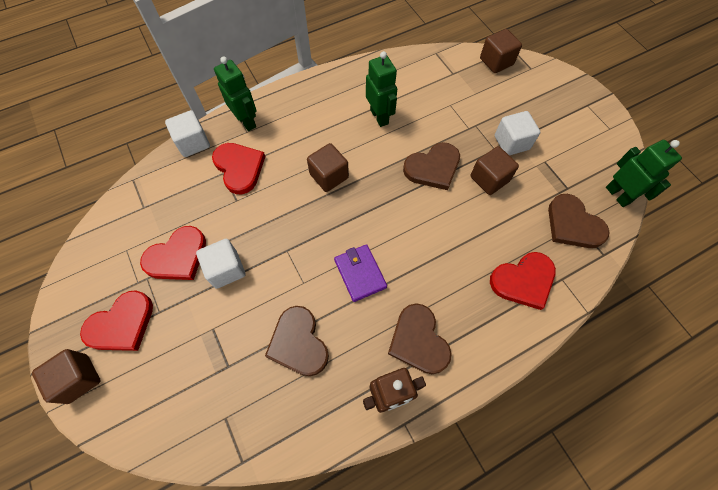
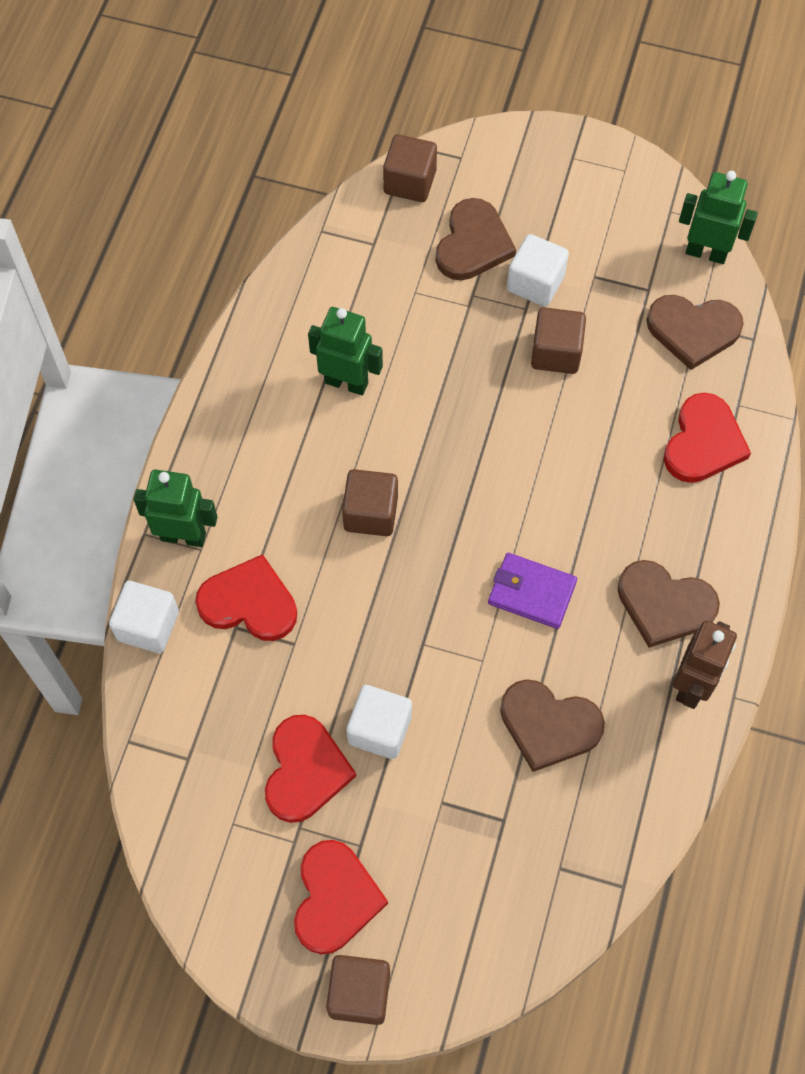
camera: 45 degrees left, 0 degrees up
brown heart [403,142,460,190] -> brown heart moved to [436,198,516,280]

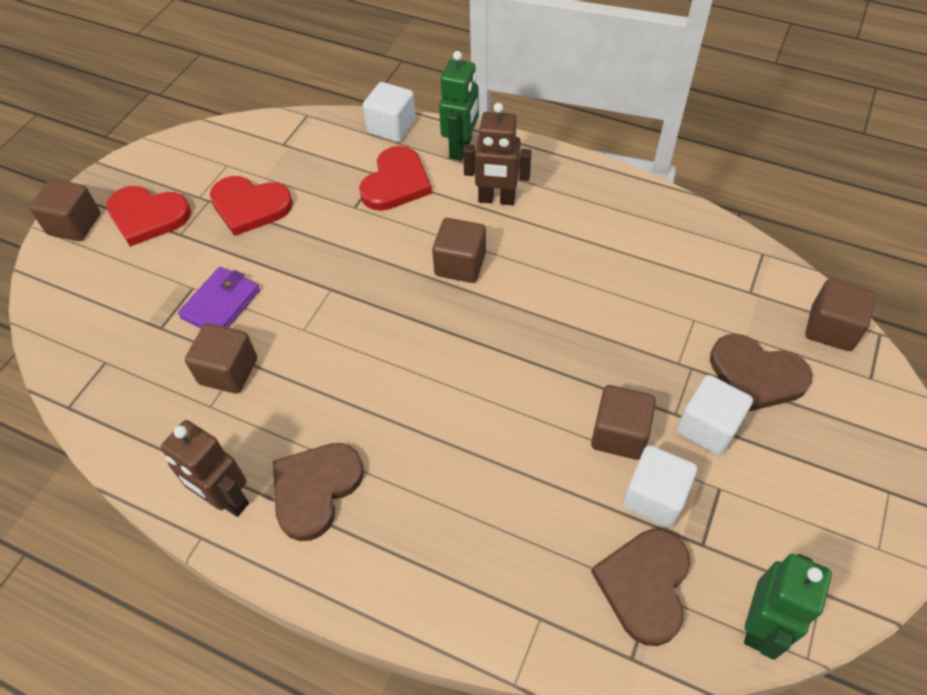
camera: 100 degrees right, 10 degrees down
green robot [308,307,383,395] -> none
white cube [347,685,412,759] -> white cube moved to [623,445,697,528]
purple wallet [488,553,577,629] -> purple wallet moved to [178,267,260,329]
brown heart [500,679,605,772] -> brown cube [185,323,257,394]
red heart [664,393,751,483] -> none
none -> brown robot [463,103,532,205]

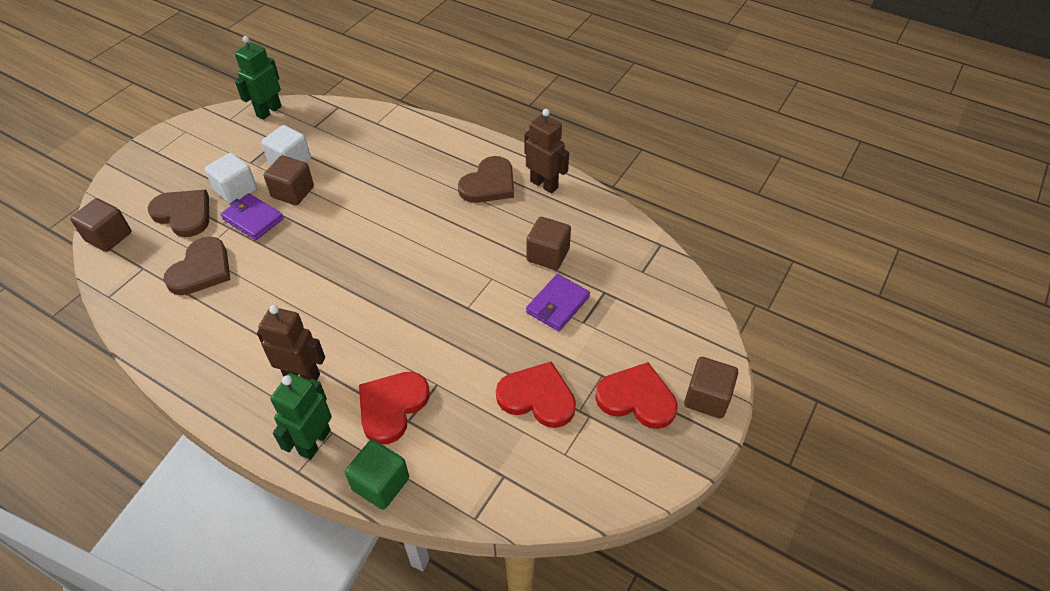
camera: 175 degrees left, 5 degrees down
white cube [363,82,416,142] -> green cube [345,440,409,510]
brown cube [432,218,486,283] -> none
brown heart [591,529,690,646] -> brown heart moved to [163,237,230,295]
none -> purple wallet [221,193,284,240]

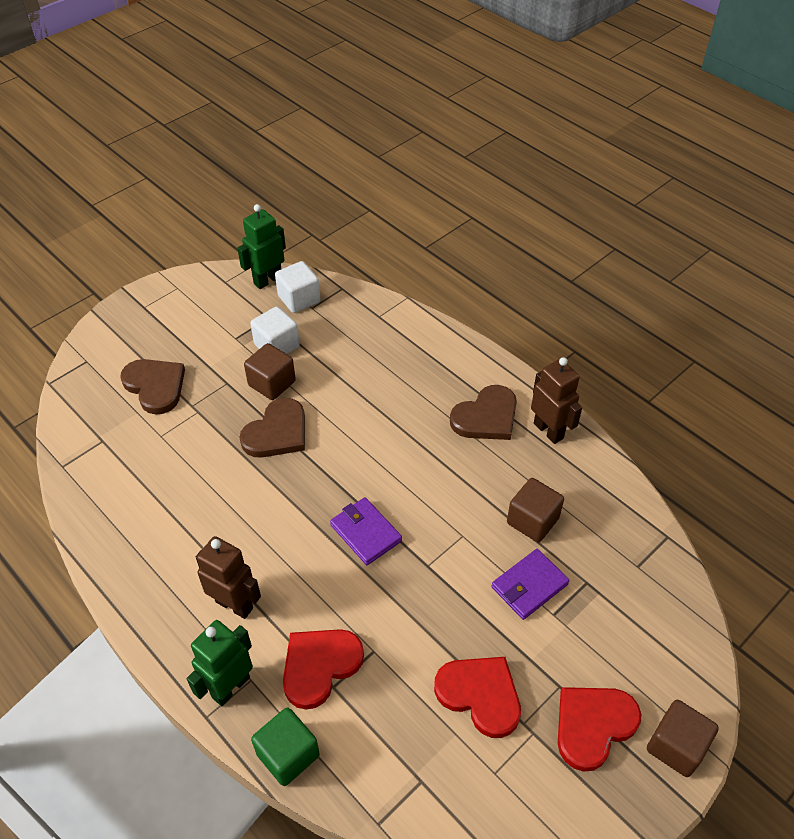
camera: 15 degrees right, 0 degrees up
brown cube [70,198,131,252] -> none
brown heart [163,237,230,295] -> brown heart moved to [240,398,305,458]
white cube [205,153,257,204] -> white cube moved to [275,261,320,313]
purple wallet [221,193,284,240] -> purple wallet moved to [330,497,402,565]
red heart [595,362,678,429] -> red heart turned 75 degrees counterclockwise [558,687,642,772]

